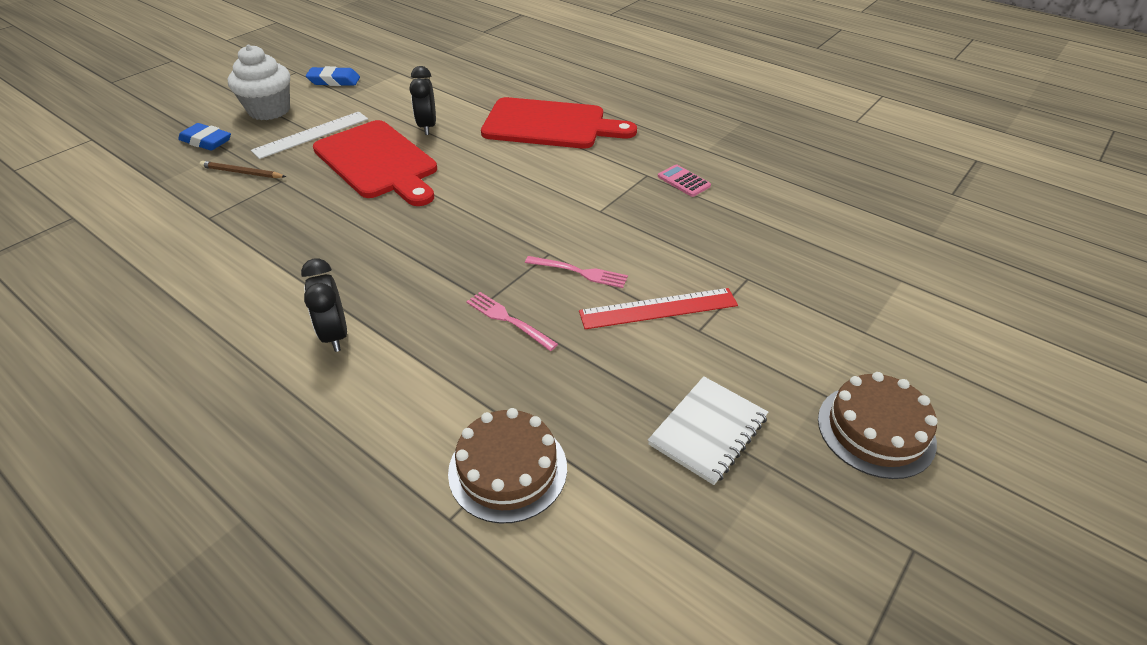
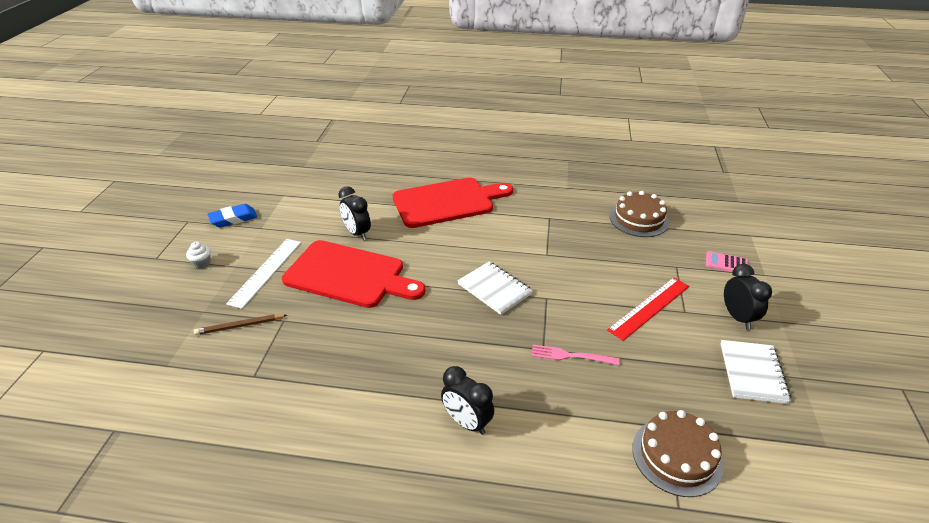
camera: 30 degrees left, 5 degrees down
blue eraser [178,123,231,151] -> none
white cupcake [228,44,290,120] -> white cupcake [186,242,211,268], size x0.43
pink fork [525,256,628,288] -> none
pink calculator [658,164,711,197] -> pink calculator moved to [706,251,749,272]
brown cake [818,372,938,479] -> brown cake moved to [610,191,669,237]
none -> white notebook [457,262,533,315]
none -> black clock [724,264,772,330]

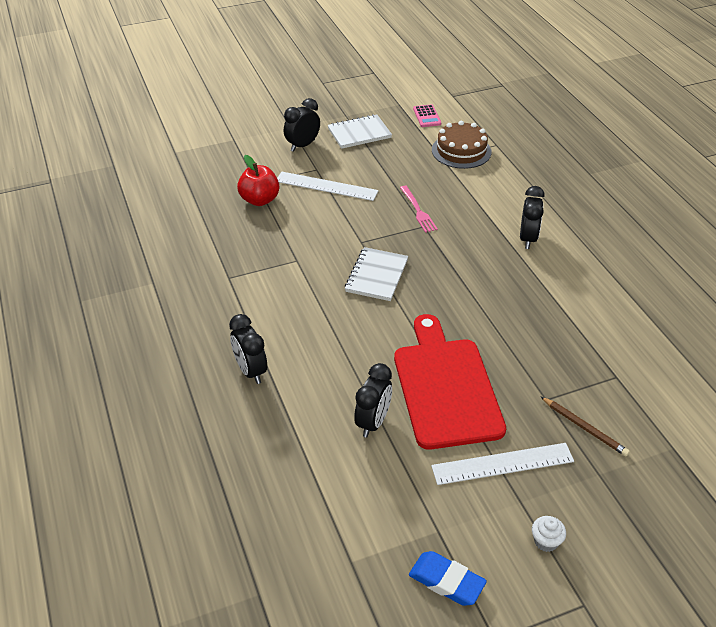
camera: 120 degrees left, 5 degrees up
red cutting board [393,178,513,228] -> black clock [229,314,267,384]
red ruler [607,277,689,341] -> white ruler [277,172,378,201]
brown cake [610,191,669,237] -> none
pink calculator [706,251,749,272] -> pink calculator moved to [413,104,441,127]
none -> red apple [237,155,279,206]

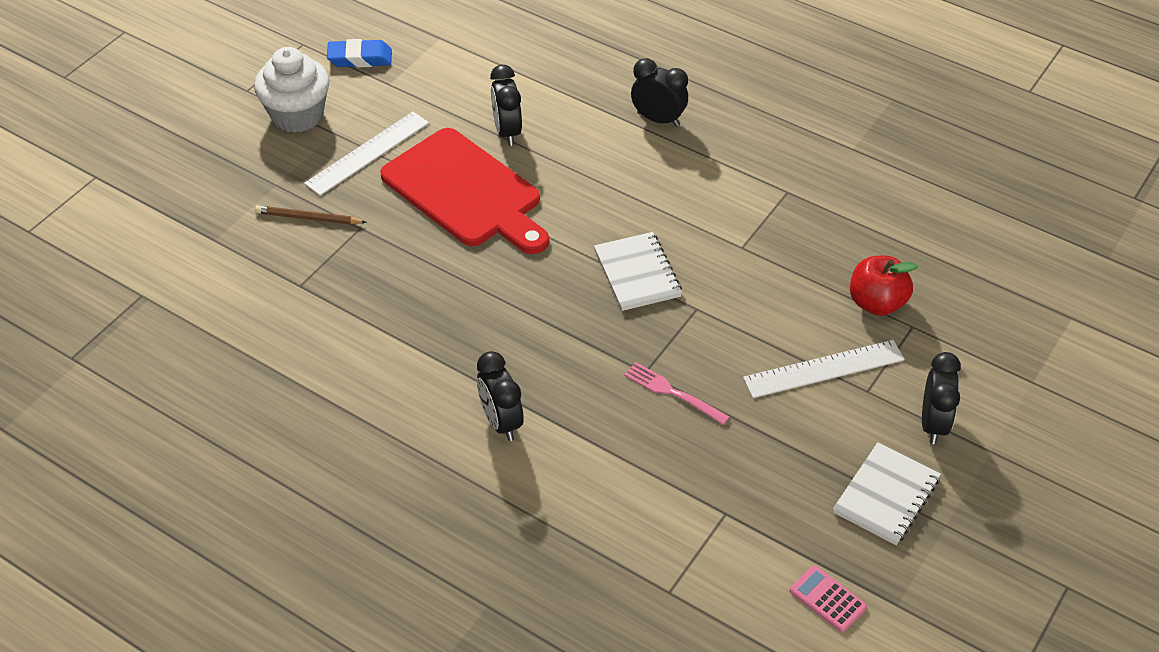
camera: 145 degrees right, 5 degrees up
brown cake [432,121,491,169] -> none
white cupcake [532,516,566,552] -> white cupcake [254,47,330,133], size x2.34

